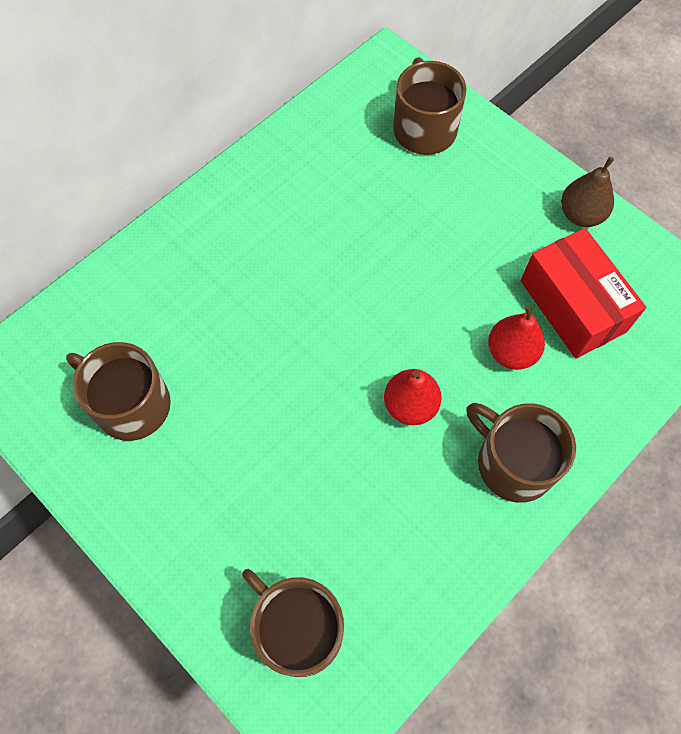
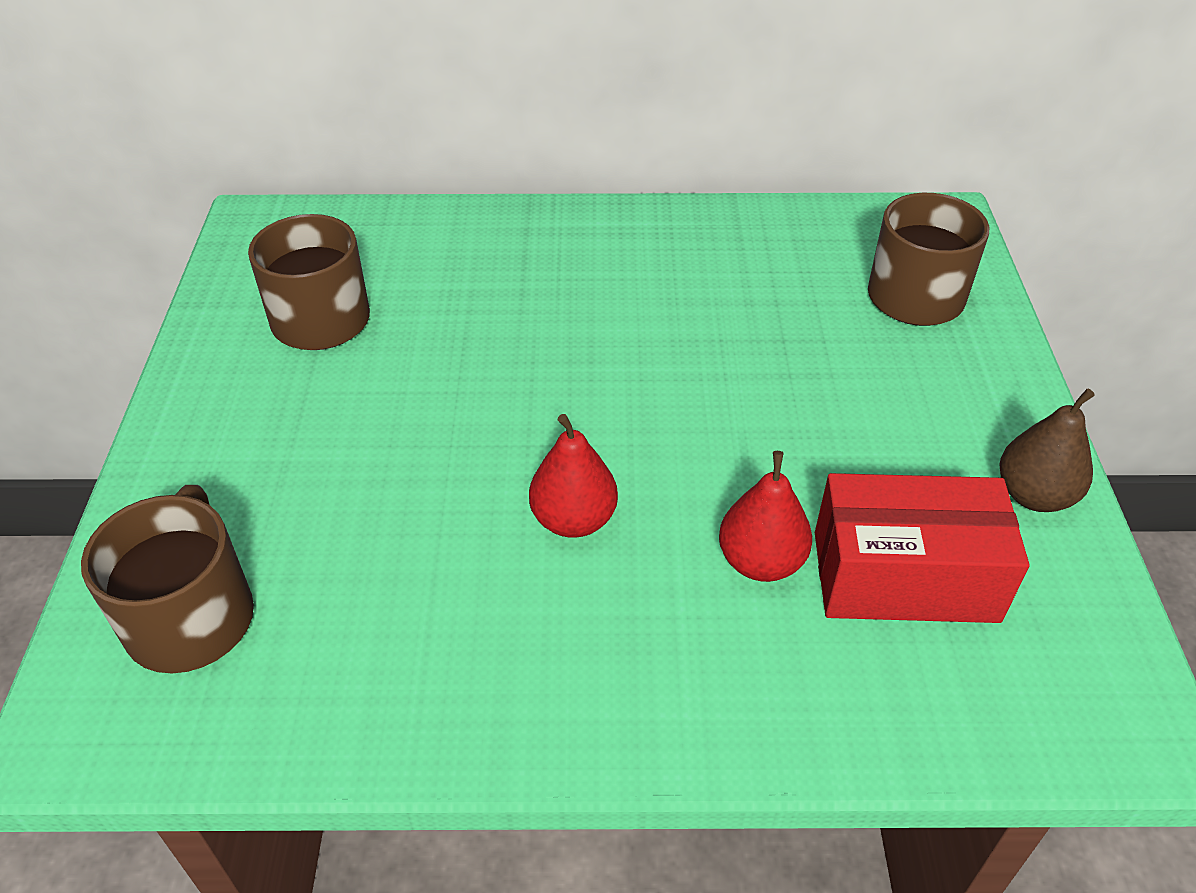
camera: 45 degrees right, 20 degrees down
brown mug [466,403,576,503] -> none
red box [521,228,646,359] -> red box turned 75 degrees clockwise [815,473,1029,623]

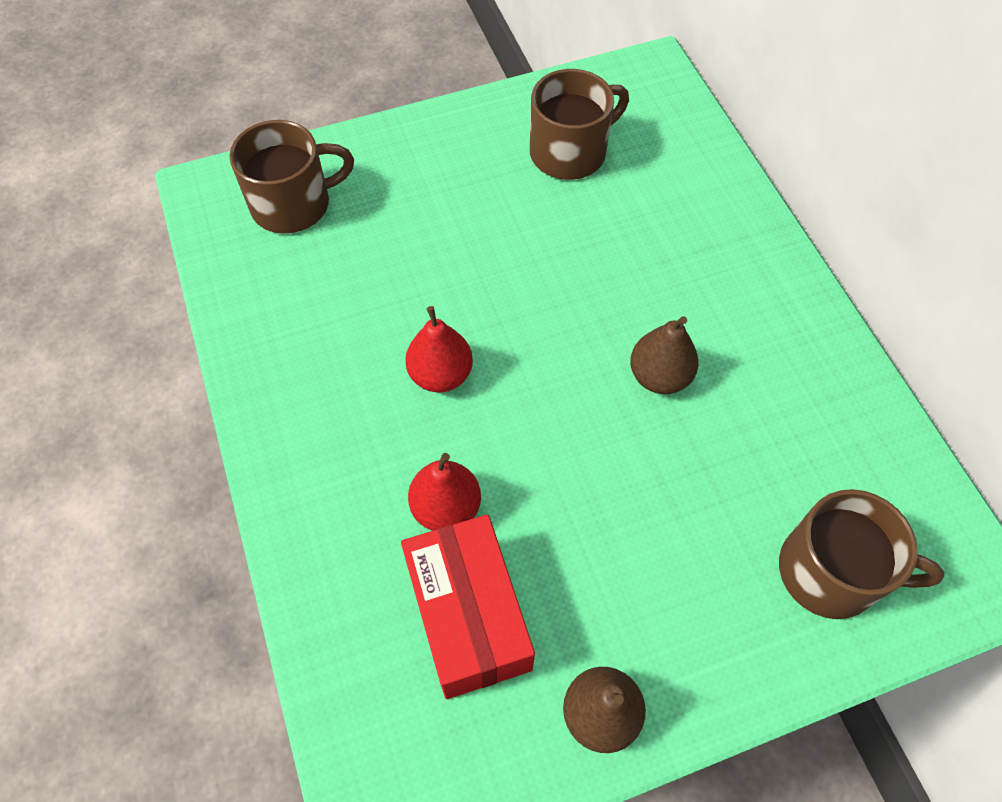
camera: 70 degrees right, 15 degrees up
none -> brown pear [630,316,699,394]

